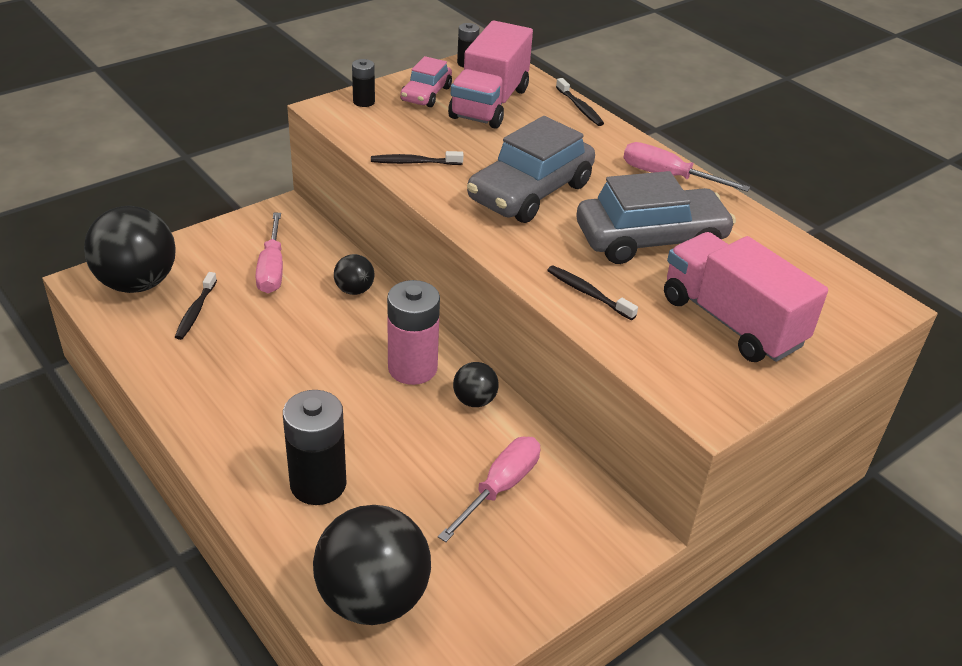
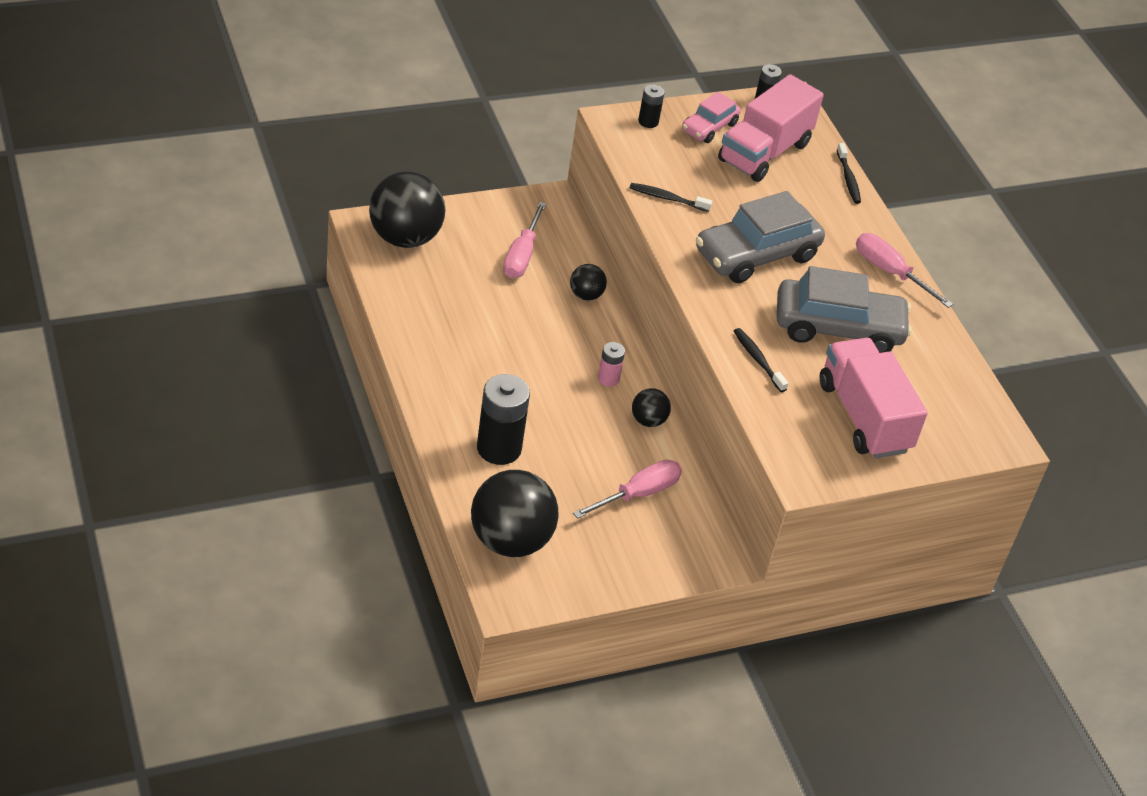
camera: 15 degrees right, 5 degrees up
black toothbrush [175,272,217,340] -> none
pink battery [387,280,440,385] -> pink battery [598,342,625,387], size x0.51

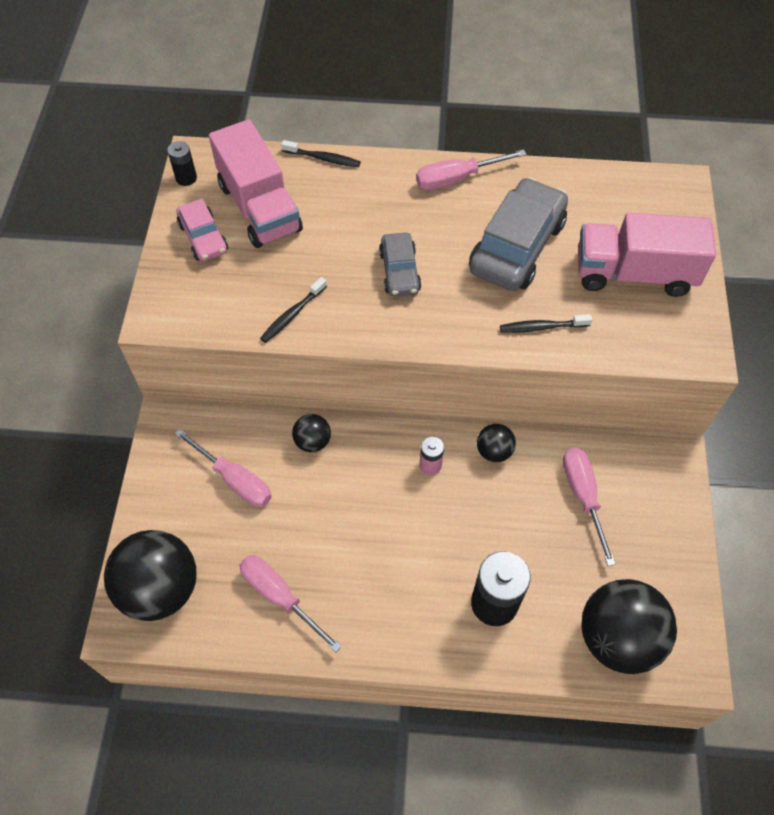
camera: 60 degrees left, 15 degrees up
black battery [638,84,665,128] -> none
grey car [696,191,825,283] -> grey car [379,233,421,296], size x0.56
none -> pink screwdriver [239,555,342,652]

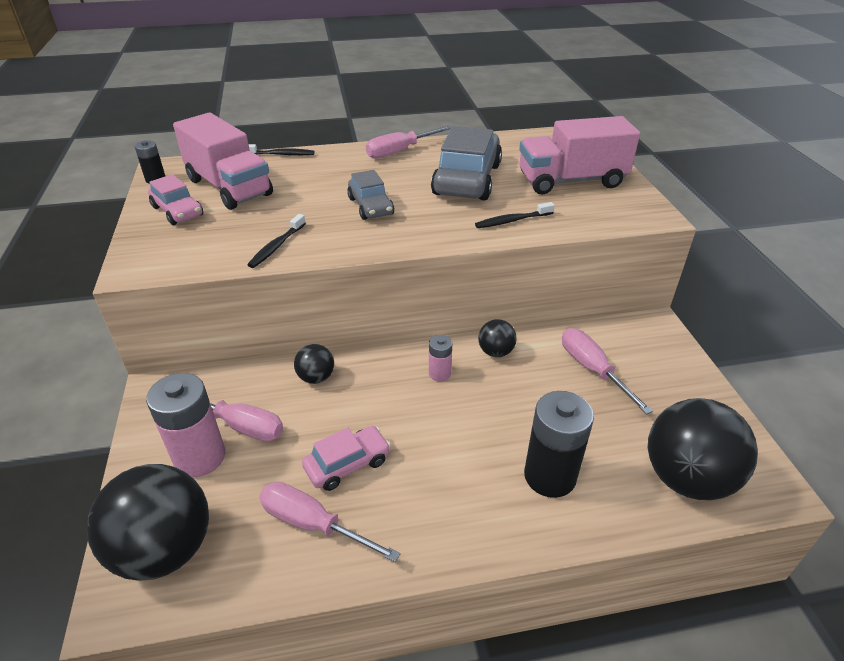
camera: 15 degrees left, 20 degrees down
none -> pink battery [146,373,225,477]
none -> pink car [302,426,391,491]

